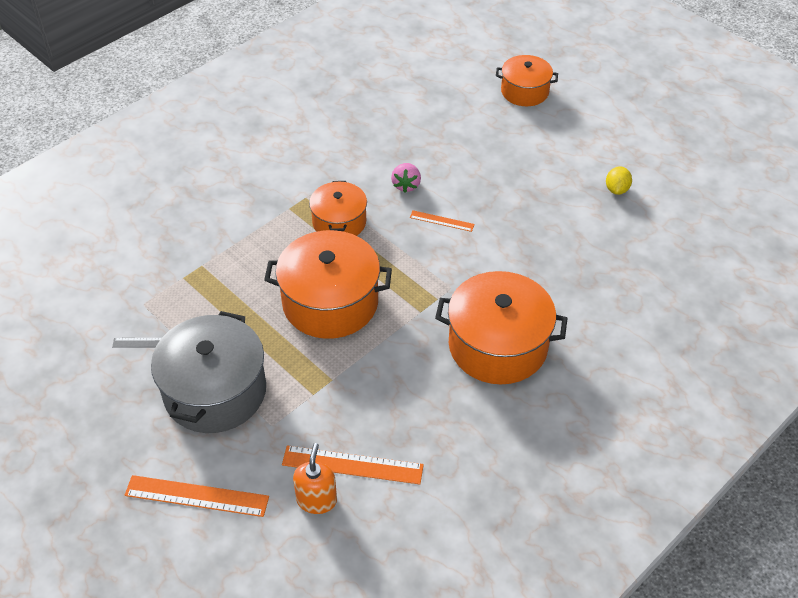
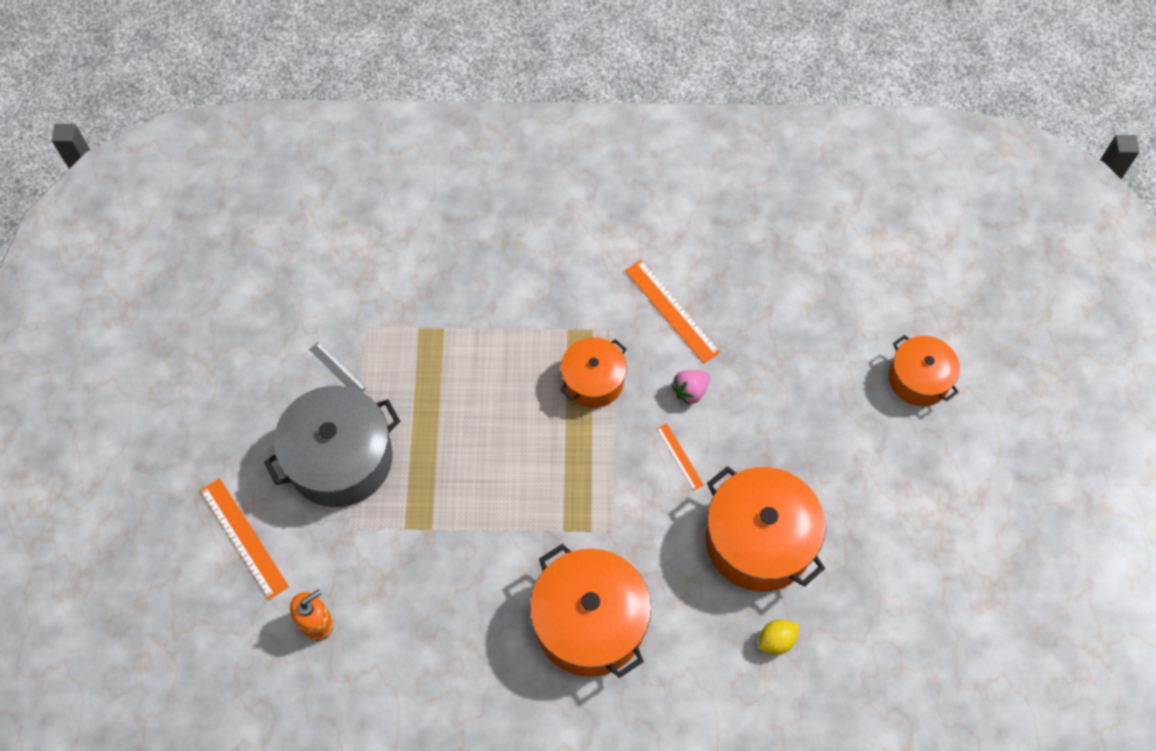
camera: 45 degrees right, 15 degrees up
orange pot [264,230,392,339] -> orange pot moved to [705,466,826,592]
orange ruler [282,445,424,484] -> orange ruler moved to [625,260,720,363]
yellow lemon [606,166,632,195] -> yellow lemon moved to [758,620,799,655]

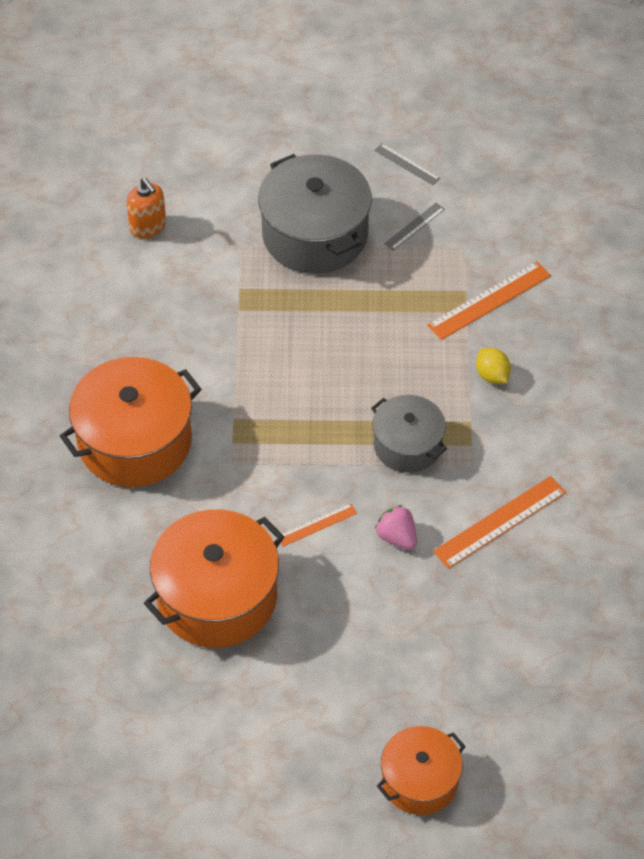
camera: 90 degrees right, 10 degrees down
orange ruler [200,478,289,600] -> orange ruler moved to [427,261,551,340]
orange pot [560,337,627,408] -> grey pot [371,395,447,473]
yellow lemon [758,620,799,655] -> yellow lemon moved to [476,348,511,384]
none -> grey ruler [374,143,440,185]

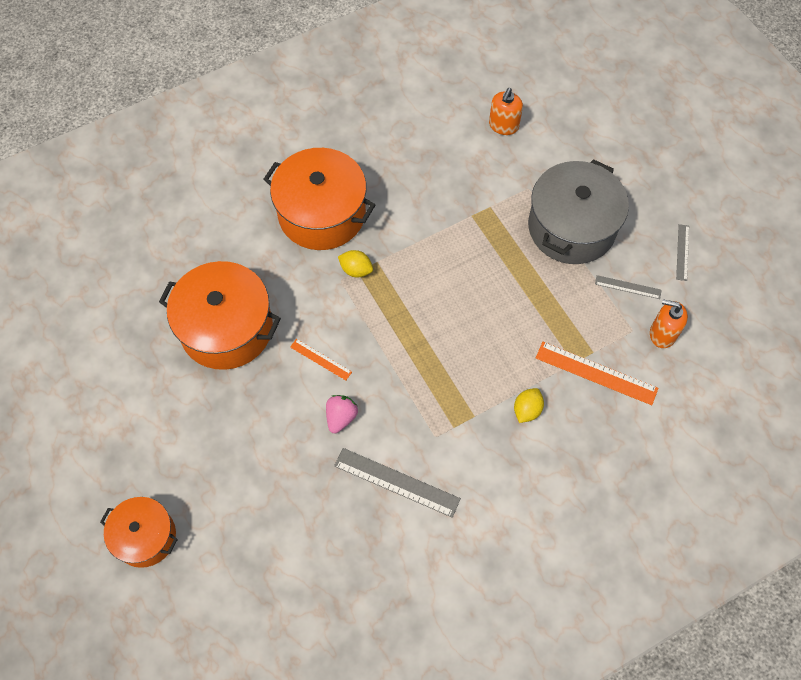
camera: 60 degrees right, 10 degrees up
grey pot [371,395,447,473] -> none
orange ruler [433,476,566,569] -> grey ruler [334,448,461,518]
none -> yellow lemon [338,250,373,277]
none -> orange soap dispenser [650,299,688,348]

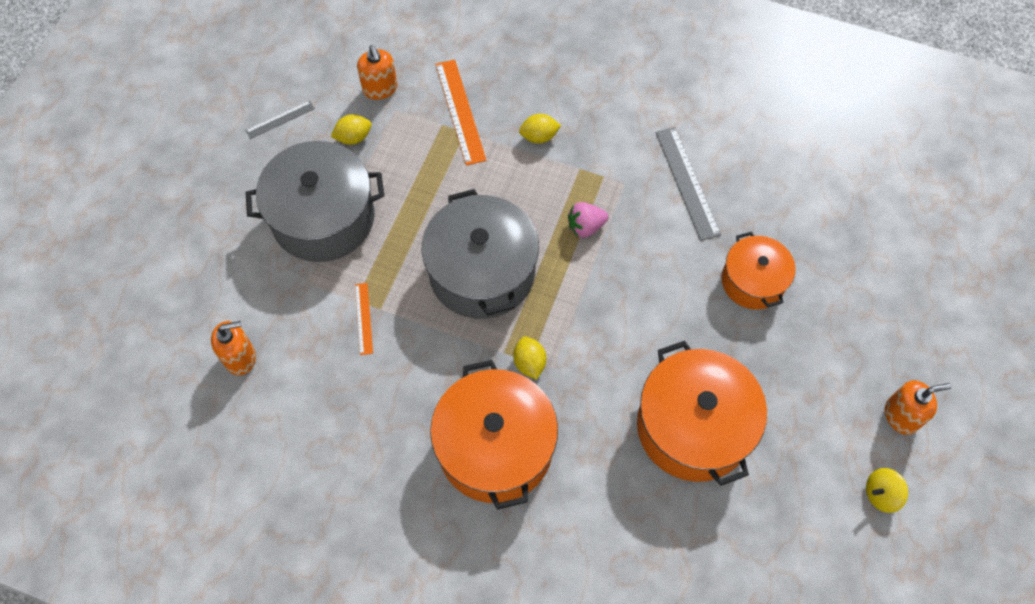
camera: 130 degrees left, 0 degrees up
orange pot [100,497,178,568] -> orange pot moved to [722,232,796,309]
orange ruler [290,339,352,380] -> orange ruler moved to [355,283,373,355]
pink strawberry [326,395,358,433] -> pink strawberry moved to [568,202,608,238]
grey ruler [595,275,662,299] -> yellow lemon [331,114,372,145]
none -> grey pot [422,189,539,319]
none -> yellow spinning top [866,468,908,513]
none -> orange soap dispenser [885,380,952,435]

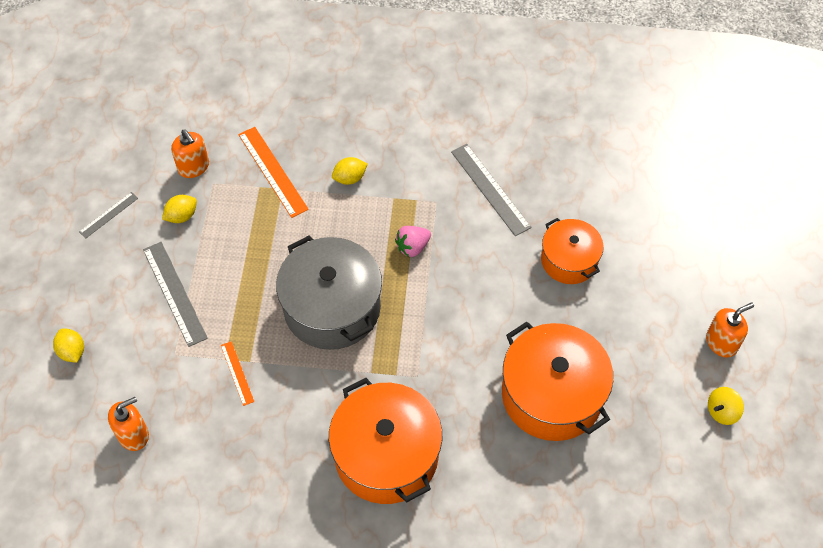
camera: 15 degrees left, 5 degrees down
grey pot [245,141,384,262] -> grey ruler [143,242,208,347]
yellow lemon [513,336,546,380] -> yellow lemon moved to [53,328,84,363]

